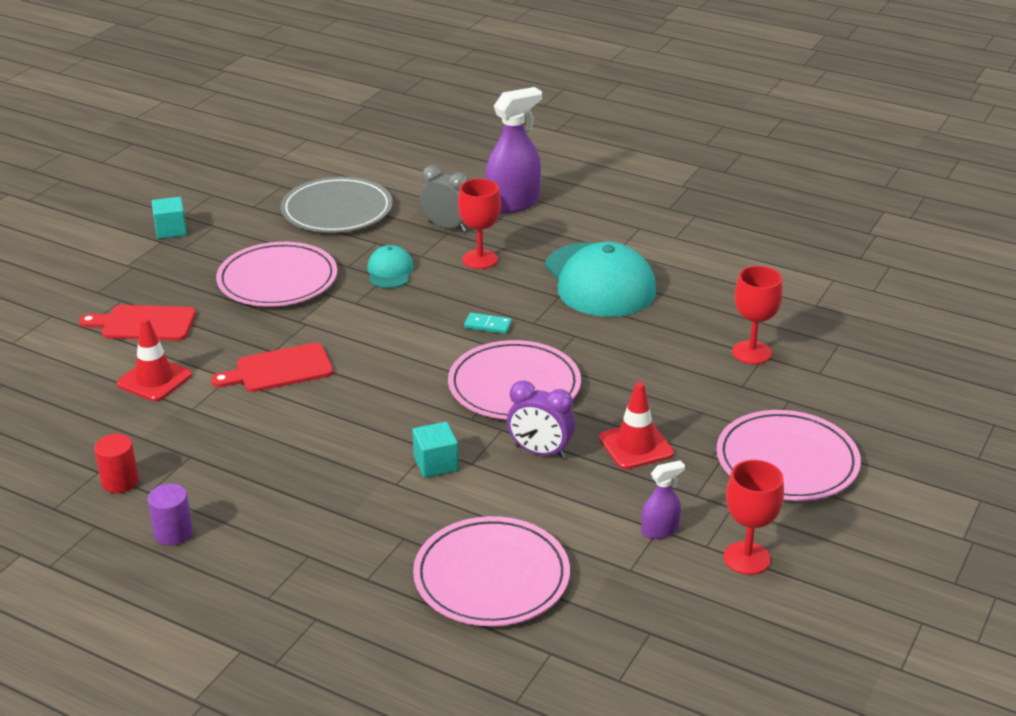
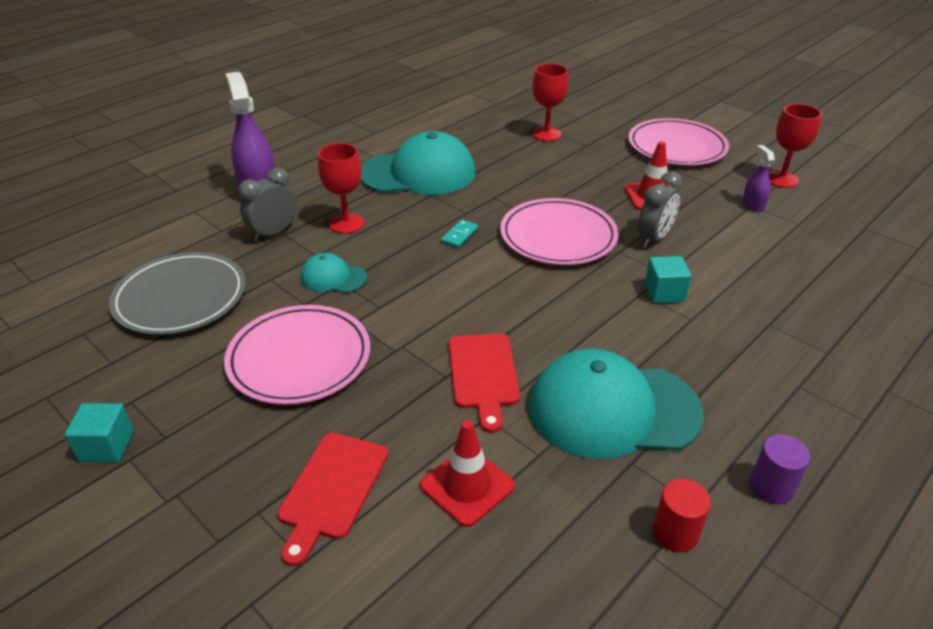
camera: 75 degrees left, 5 degrees up
pink plate [413,516,570,626] -> none
purple clock [507,381,575,459] -> grey clock [638,172,683,248]
none -> turquoise cap [529,349,704,459]

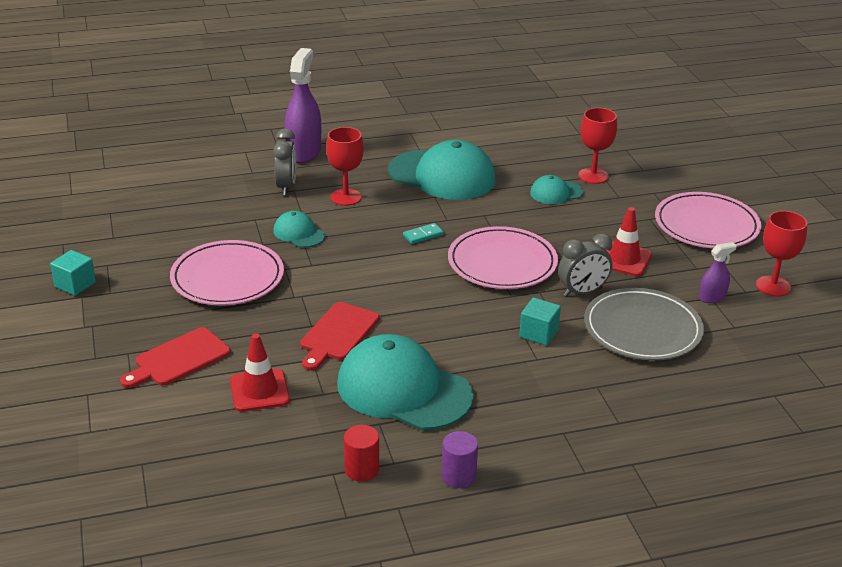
camera: 30 degrees right, 5 degrees down
grey plate [109,252,246,335] -> grey plate moved to [584,288,704,360]
grey clock [238,167,296,241] -> grey clock turned 105 degrees clockwise [273,128,296,195]
purple spray bottle [742,145,775,212] -> purple spray bottle turned 45 degrees clockwise [699,242,737,303]
none -> turquoise cap [530,175,583,204]

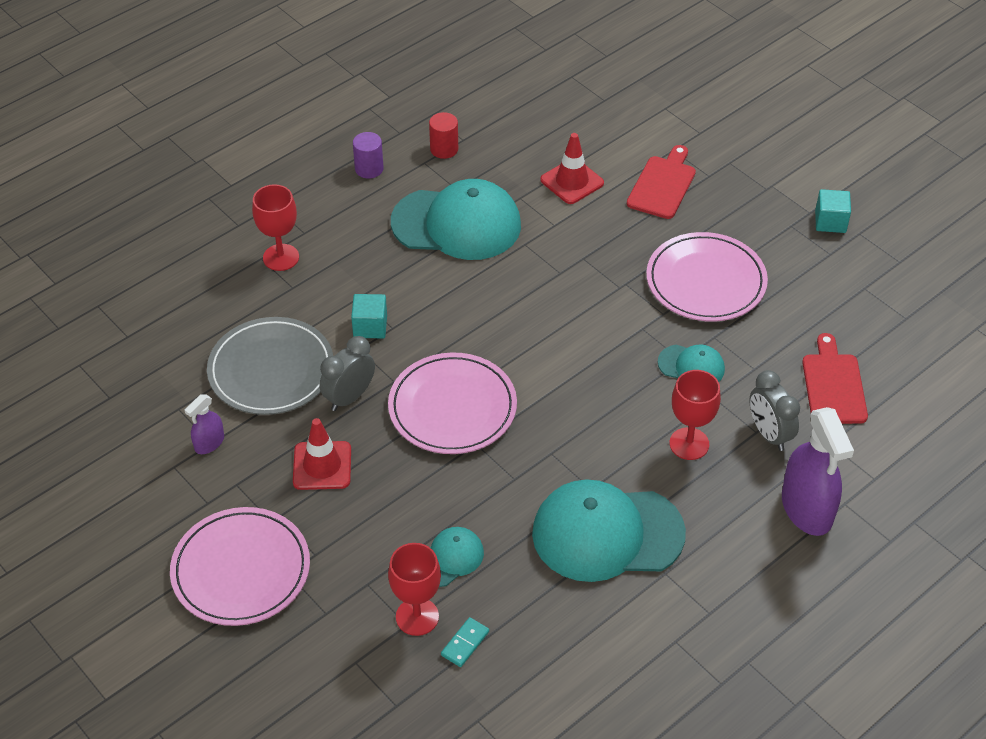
camera: 155 degrees right, 15 degrees up
red cutting board [300,302,379,371] -> red cutting board moved to [802,333,868,424]
turquoise domino [403,223,444,244] -> turquoise domino moved to [441,617,489,667]
red goblet [756,211,807,296] -> red goblet moved to [252,184,299,271]

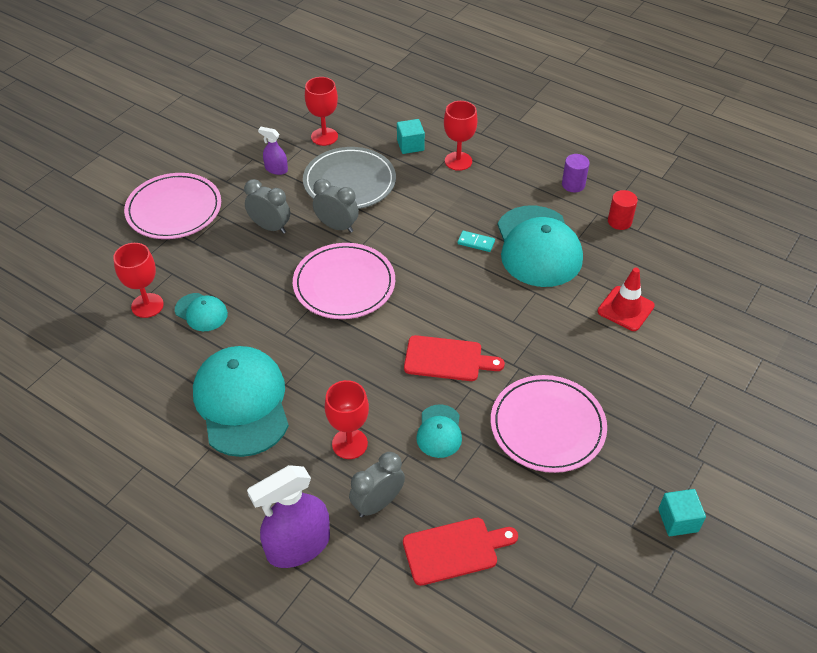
camera: 75 degrees right, 0 degrees up
red traffic cone [293,418,351,490] -> grey clock [244,179,290,234]
turquoise cube [351,294,387,338] -> turquoise cube moved to [397,119,425,154]
turquoise domino [441,617,489,667] -> turquoise domino moved to [457,231,495,252]
red cutting board [627,145,696,219] -> red cutting board moved to [404,335,505,381]
none -> red goblet [305,77,338,146]

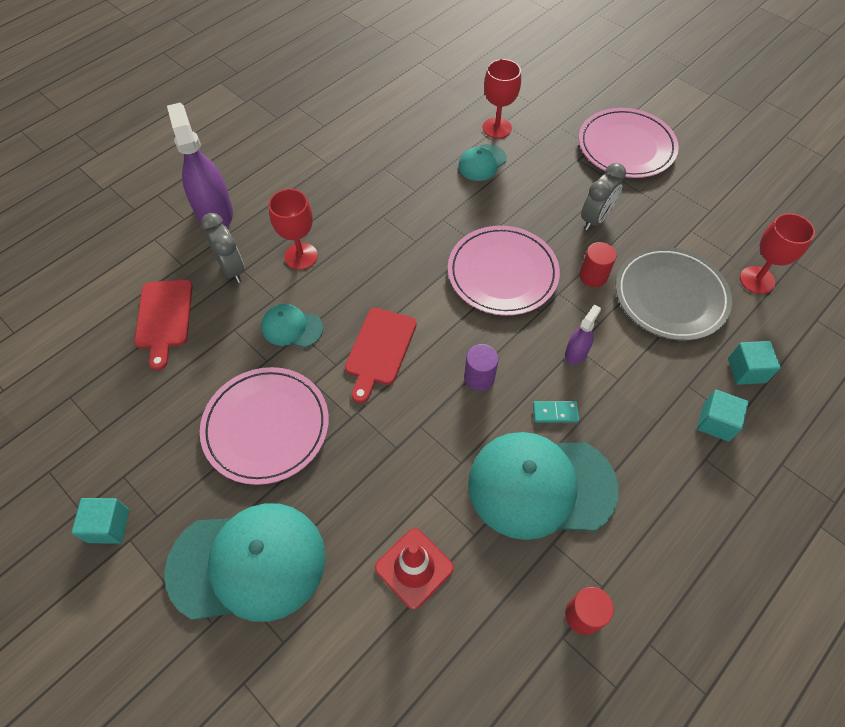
camera: 100 degrees right, 10 degrees up
turquoise cap [193,346,289,457] -> turquoise cap moved to [164,503,326,622]
purple spray bottle [258,127,288,175] -> purple spray bottle moved to [565,304,601,365]
grey clock [313,179,359,233] -> red cylinder [580,242,617,287]
red goblet [444,101,478,171] -> turquoise cube [697,390,748,442]
turquoise domino [457,231,495,252] -> turquoise domino turned 60 degrees clockwise [533,401,579,423]
purple cylinder [562,154,590,192] -> purple cylinder moved to [464,344,499,391]

